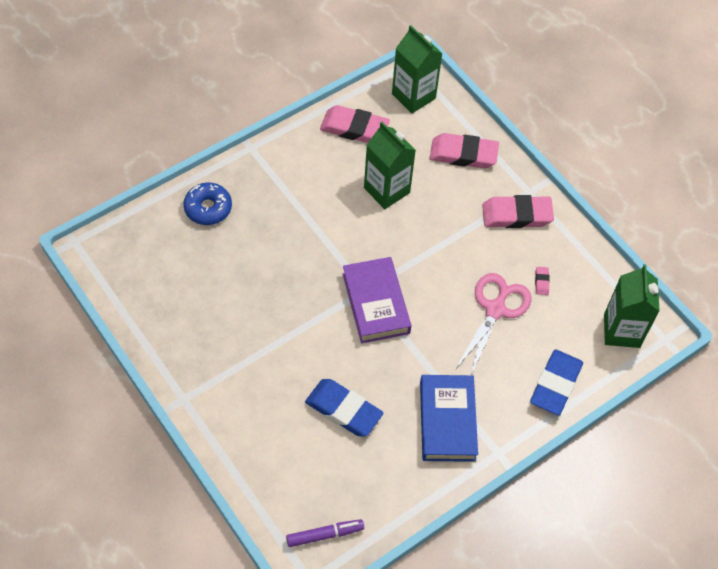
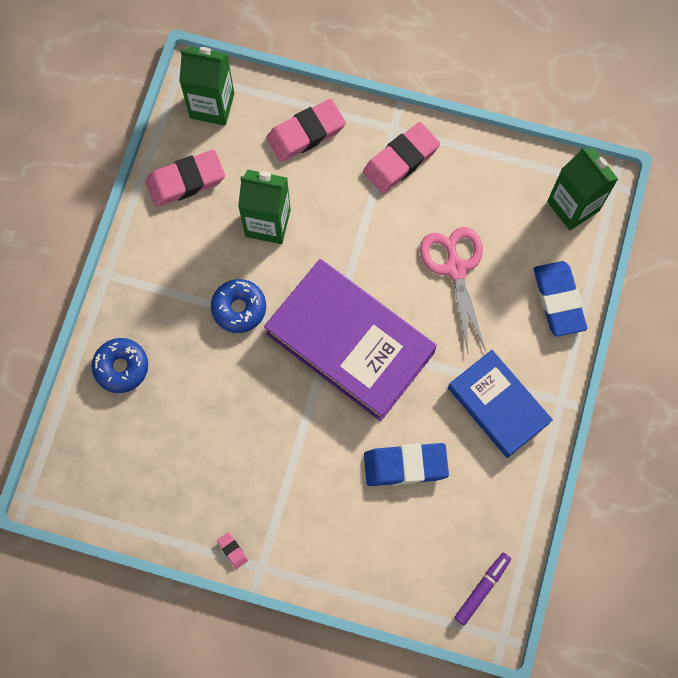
camera: 35 degrees left, 15 degrees up
purple book [343,257,411,343] -> purple book [264,259,437,422], size x1.61
pink eraser [535,267,550,295] -> pink eraser moved to [217,532,248,569]
none -> blue donut [211,279,266,333]

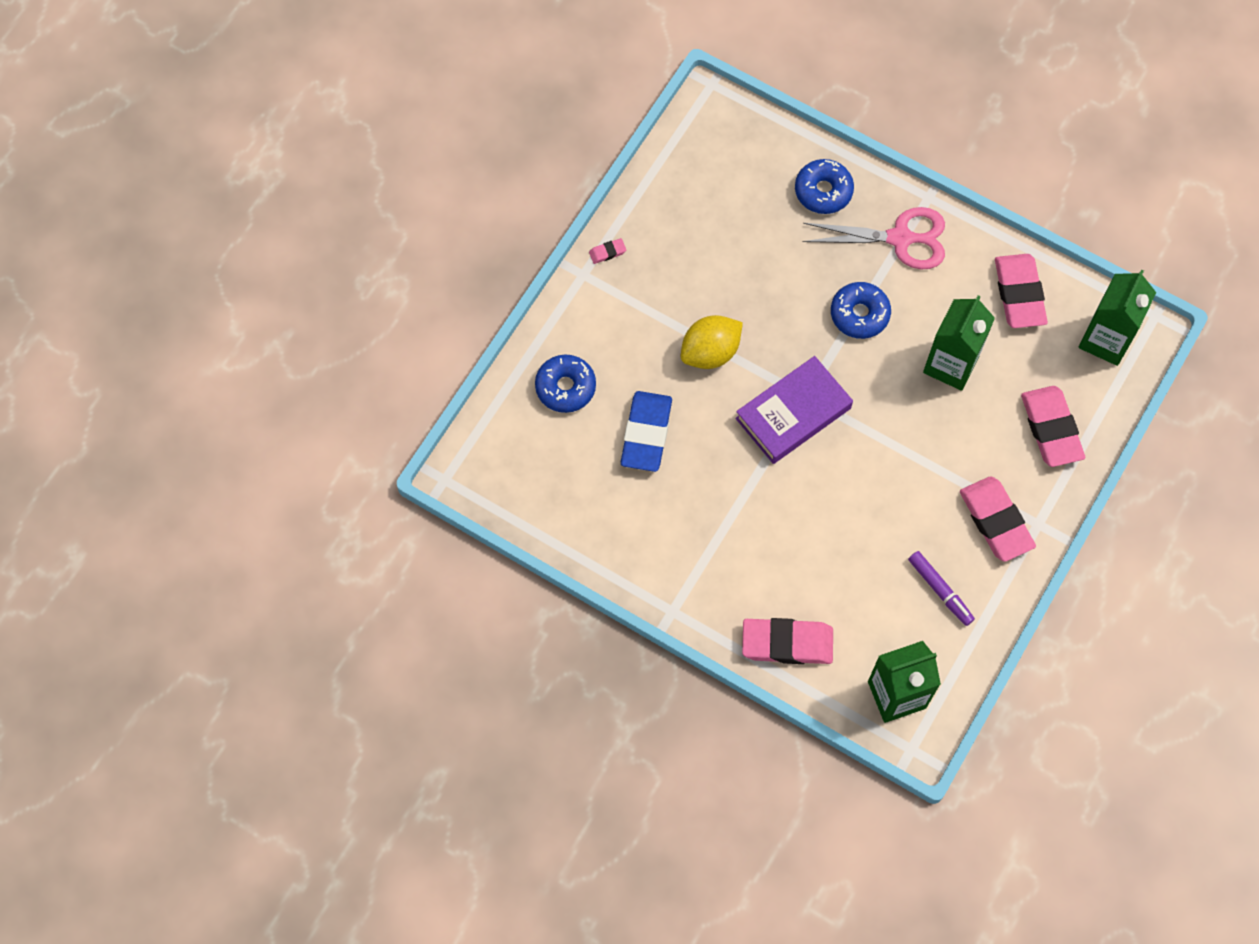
camera: 105 degrees right, 5 degrees down
purple book [264,259,437,422] -> purple book [735,356,853,464], size x0.62
pink scissors [420,227,486,352] -> pink scissors moved to [803,207,945,269]
blue book [448,350,553,458] -> none
purple marker [454,553,511,625] -> purple marker moved to [908,551,975,626]
blue eraser [534,261,587,337] -> pink eraser [742,618,833,664]
none -> blue donut [535,354,596,413]
none -> yellow lemon [681,315,743,369]

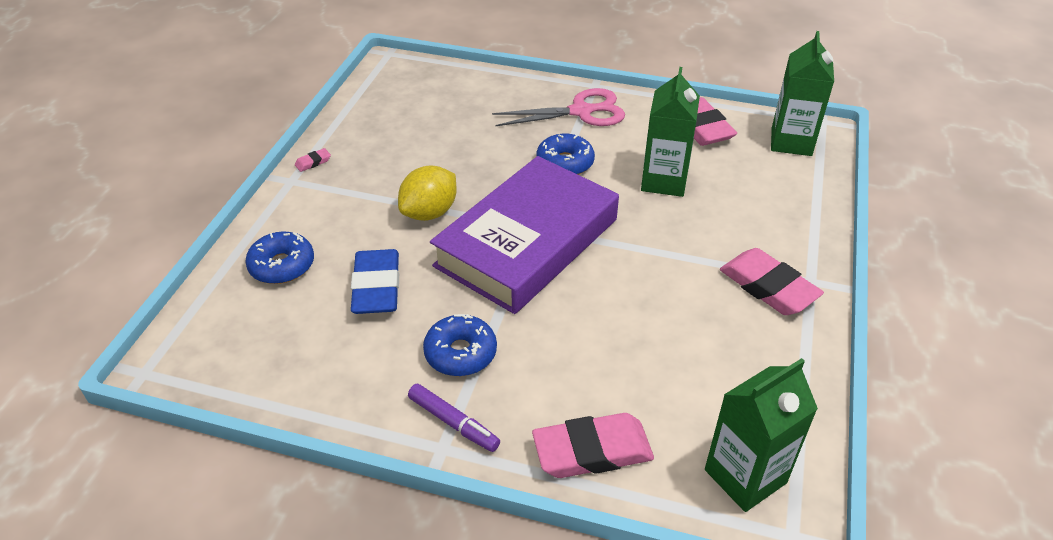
camera: 15 degrees left, 25 degrees down
purple book [735,356,853,464] -> purple book [430,156,619,314], size x1.61
blue donut [795,159,854,214] -> blue donut moved to [423,314,497,376]
purple marker [908,551,975,626] -> purple marker moved to [408,384,500,452]
pink eraser [1021,386,1085,467] -> none

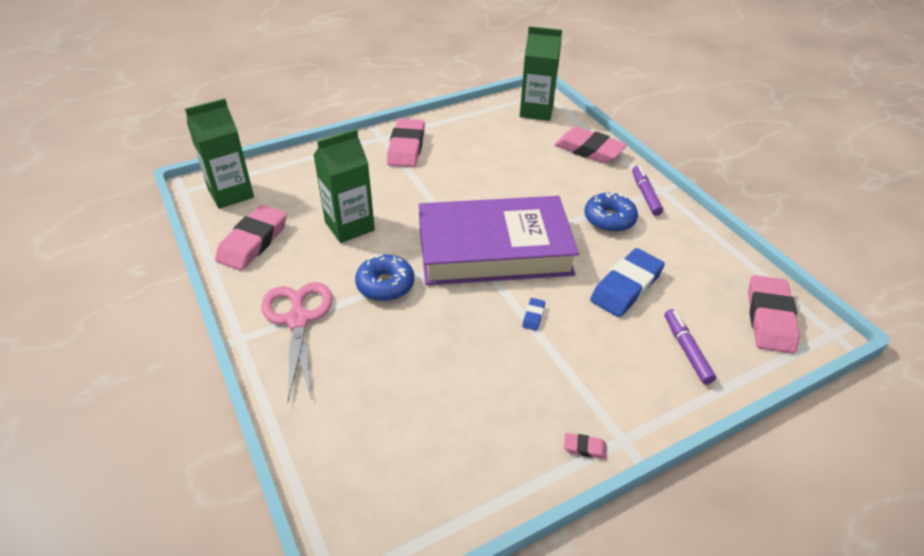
camera: 135 degrees left, 0 degrees up
blue donut [245,231,314,284] -> purple marker [665,309,716,384]
yellow lemon [398,166,457,221] -> blue eraser [522,298,545,331]
pink scissors [492,88,625,127] -> pink scissors turned 45 degrees clockwise [261,282,333,401]
none -> pink eraser [748,275,800,354]

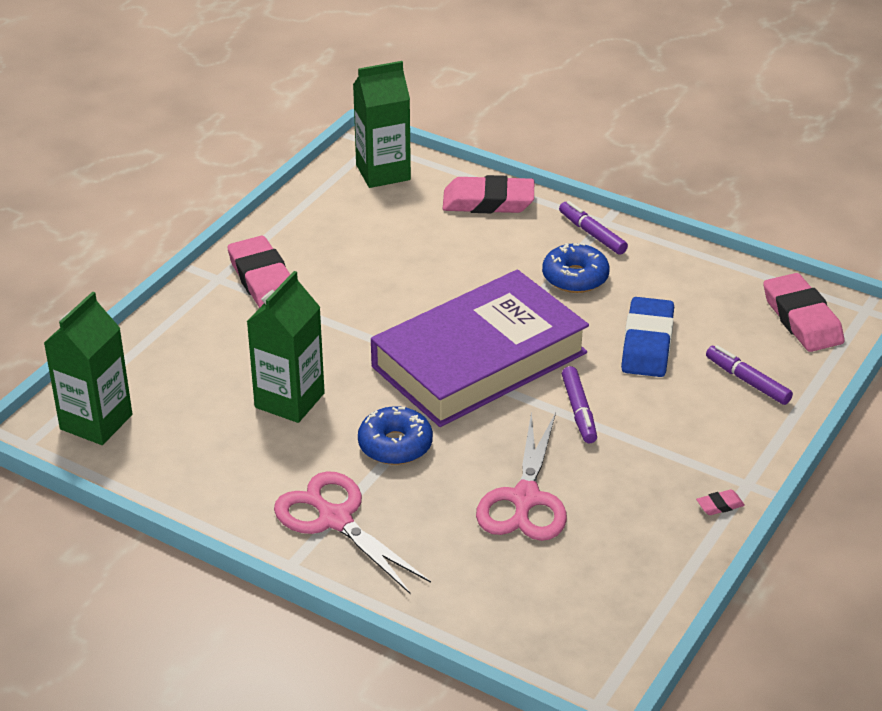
camera: 30 degrees left, 5 degrees down
pink eraser [215,205,287,271] -> none
blue eraser [522,298,545,331] -> purple marker [562,366,597,443]
none -> pink scissors [476,411,567,541]

